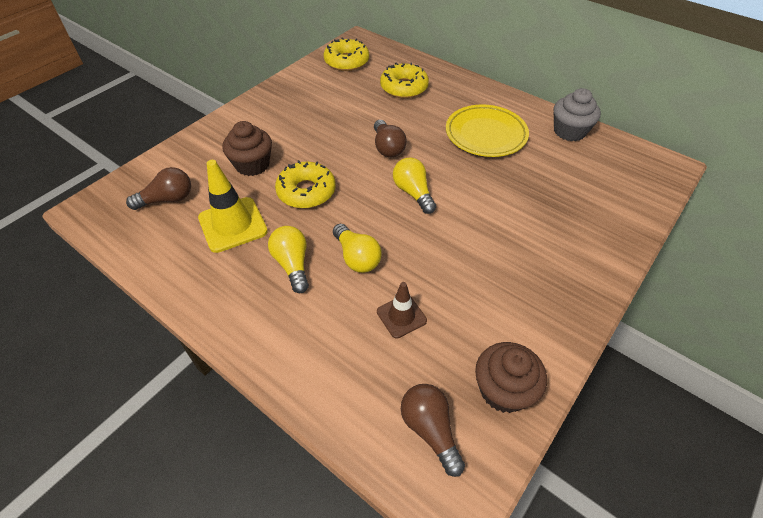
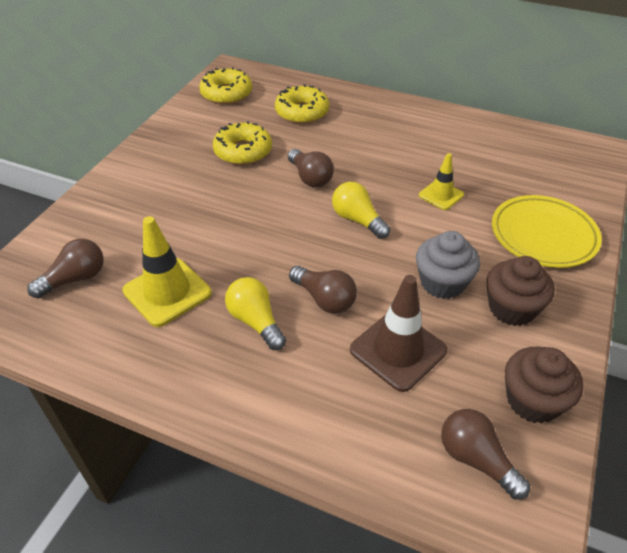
camera: 15 degrees left, 5 degrees down
brown cupcake [222,121,272,176] -> brown cupcake moved to [486,256,555,326]
yellow donut [275,160,336,208] -> yellow donut moved to [213,121,272,165]
yellow light bulb [333,224,382,273] -> brown light bulb [289,266,357,314]
brown traffic cone [377,282,427,339] -> brown traffic cone [350,275,447,392], size x1.68
yellow plate [446,105,529,157] -> yellow plate moved to [492,195,602,268]
grey cupcake [554,88,601,141] -> grey cupcake moved to [416,231,480,299]
none -> yellow traffic cone [419,153,464,210]

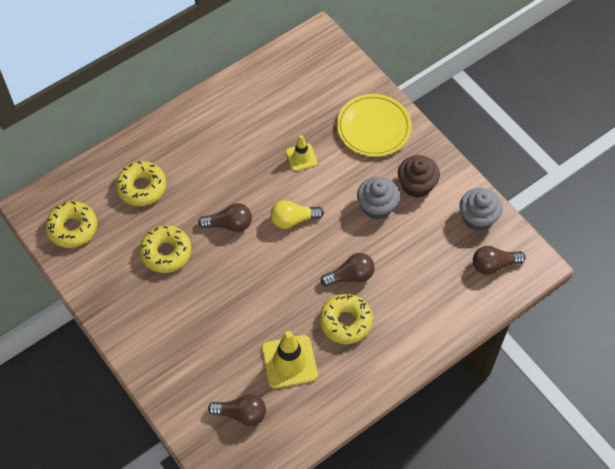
camera: 60 degrees left, 15 degrees up
brown light bulb [27,239,104,298] -> brown light bulb turned 105 degrees clockwise [208,394,266,426]
yellow light bulb [225,277,286,350] -> yellow donut [319,294,373,344]
brown traffic cone [350,275,447,392] -> none
brown cupcake [505,347,584,423] -> grey cupcake [459,188,503,231]

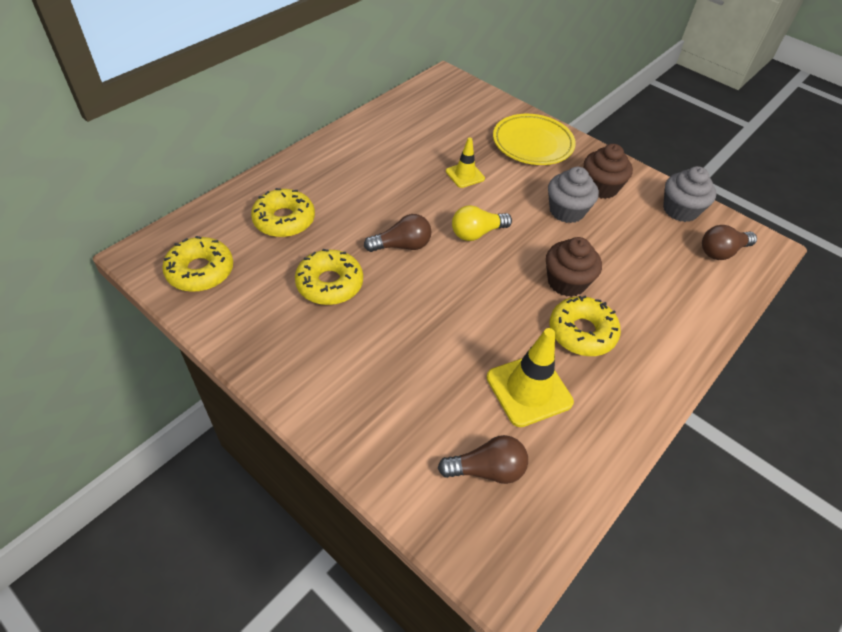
camera: 15 degrees left, 10 degrees down
brown light bulb [320,253,375,287] -> brown cupcake [546,237,602,297]

